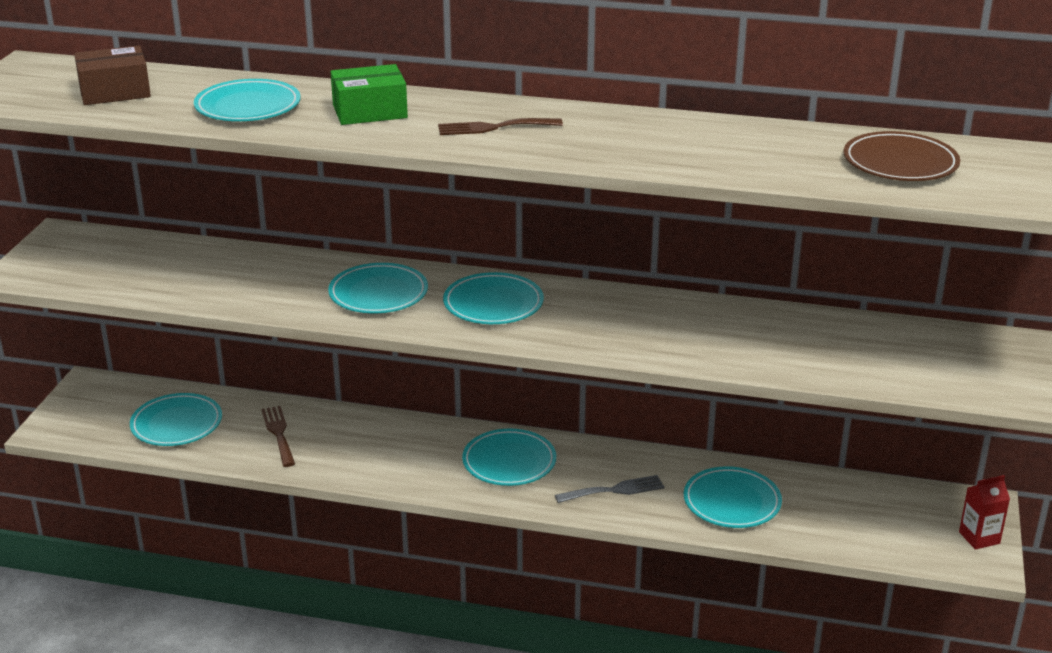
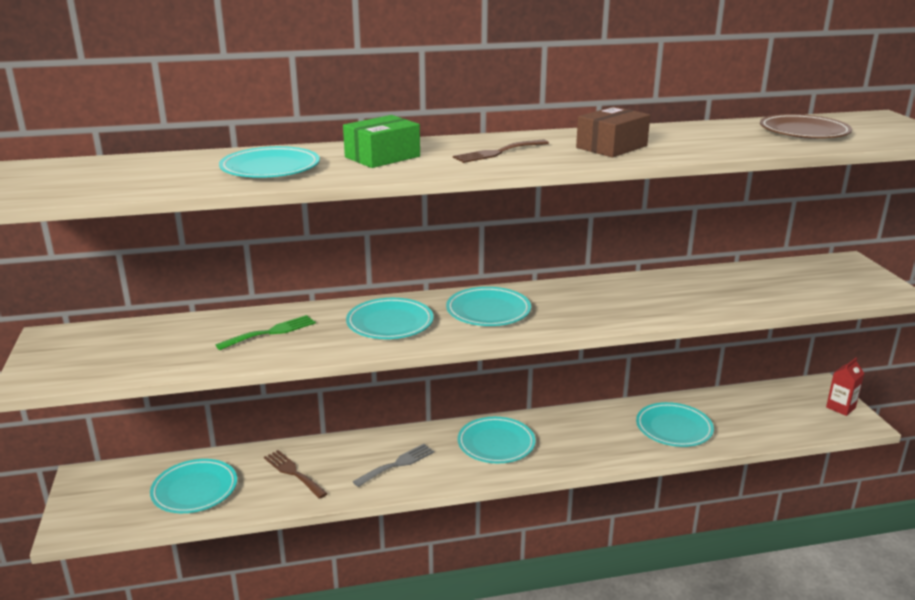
camera: 25 degrees left, 5 degrees down
brown box [74,45,151,105] -> brown box moved to [576,106,650,157]
grey fork [555,475,664,503] -> grey fork moved to [352,444,435,487]
none -> green fork [216,315,316,350]

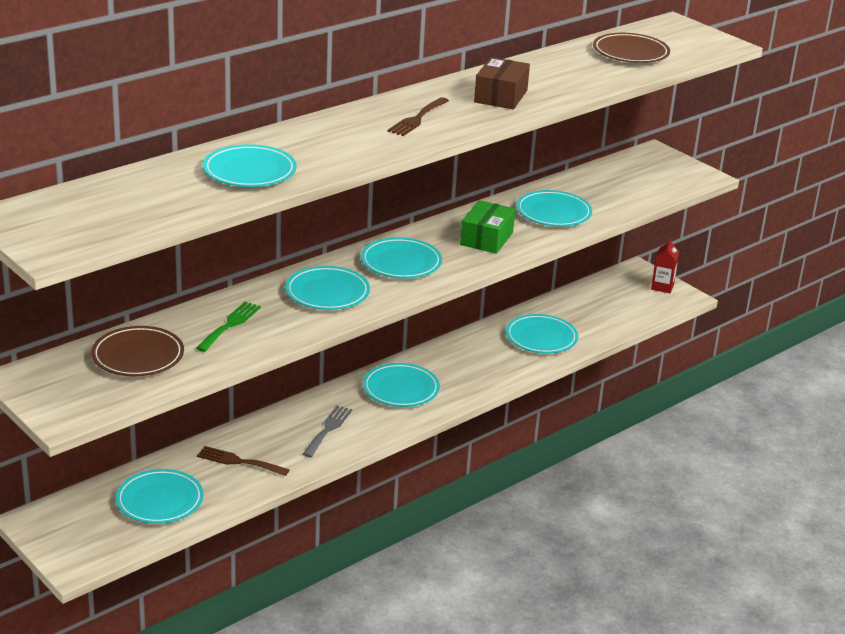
camera: 30 degrees left, 5 degrees up
green box [343,115,420,168] -> green box moved to [460,200,515,254]
none -> brown plate [91,326,184,376]
none -> turquoise plate [516,190,592,226]

